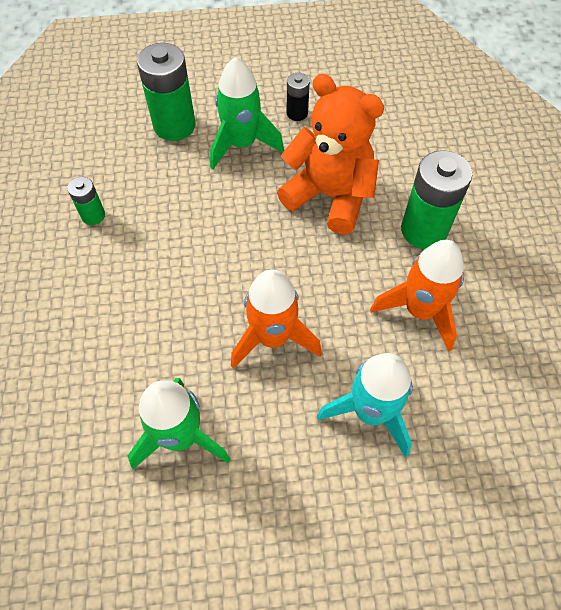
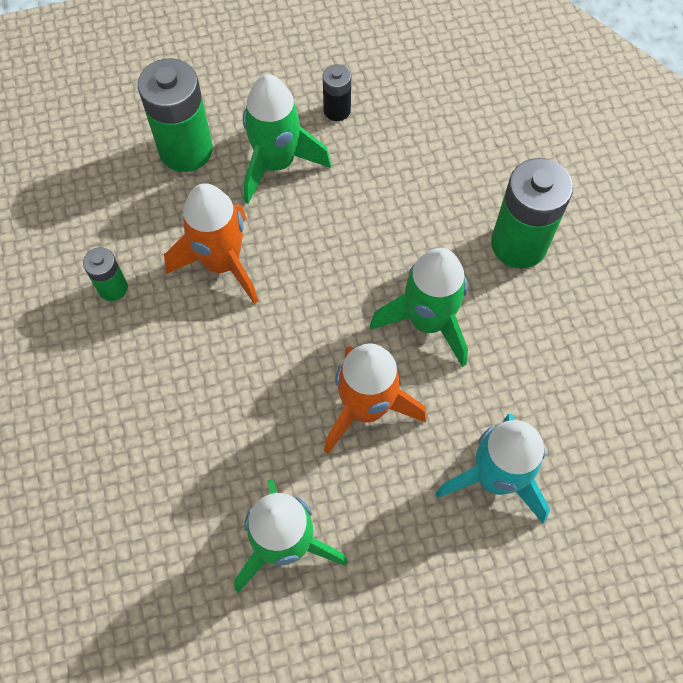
camera: 10 degrees left, 5 degrees up
orange teddy bear [277,74,384,235] -> none
orange rocket [370,240,464,352] -> orange rocket moved to [164,183,258,304]
none -> green rocket [370,248,468,367]

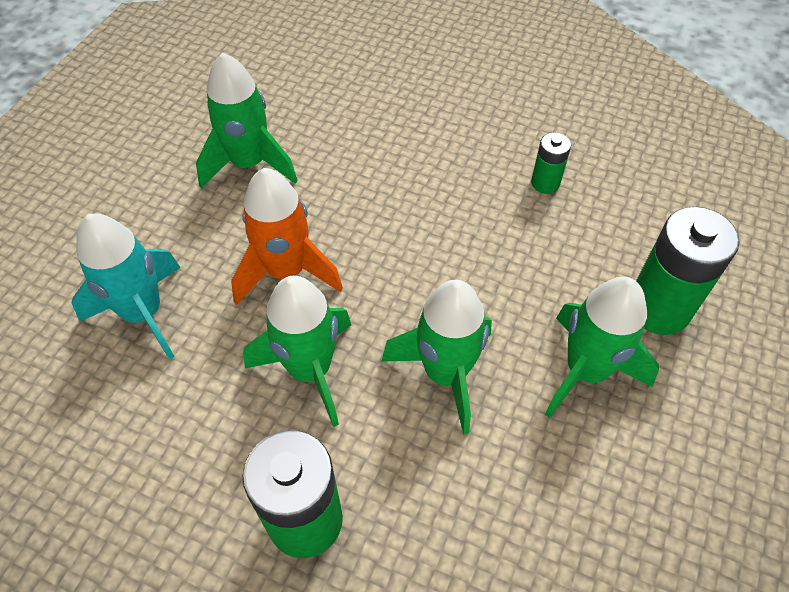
camera: 130 degrees right, 10 degrees down
orange rocket [164,183,258,304] -> none
black battery [323,64,351,121] -> none
none -> green rocket [382,280,492,435]

